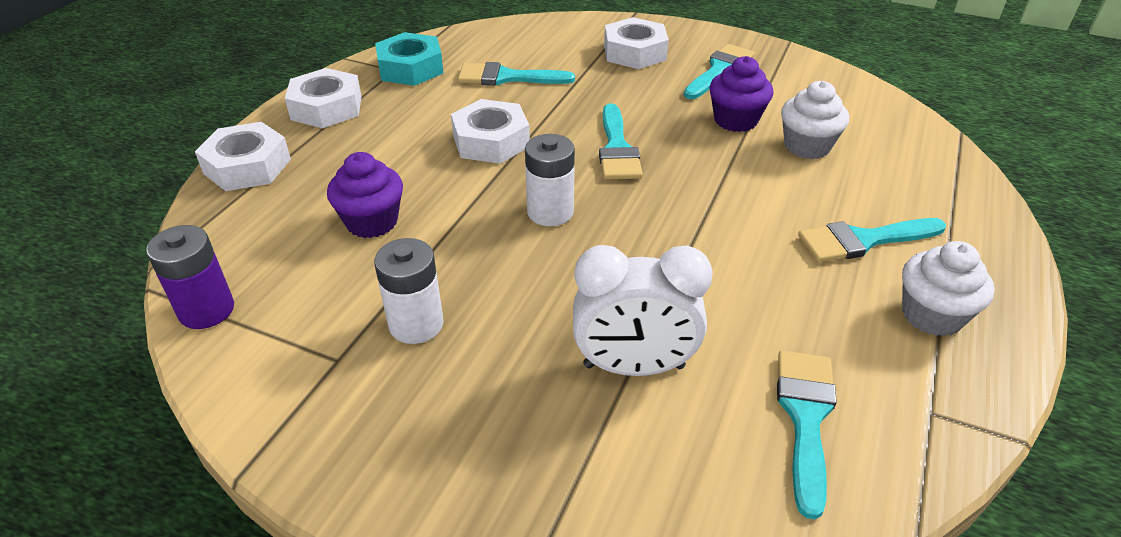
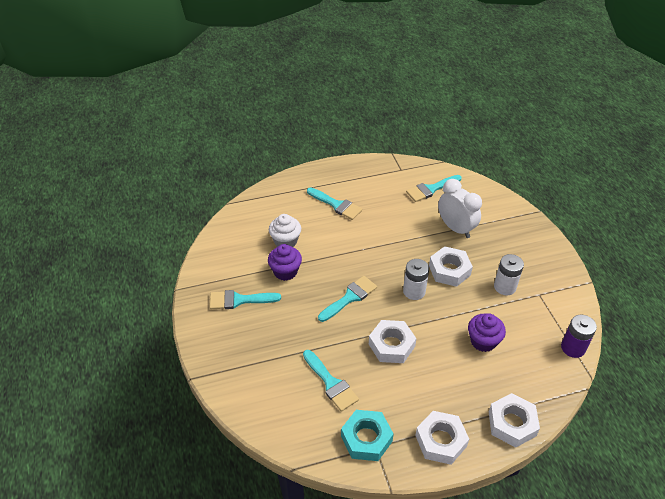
camera: 130 degrees left, 5 degrees up
white nut [604,17,669,69] -> white nut moved to [429,246,473,287]
white cupcake [902,241,995,336] -> none

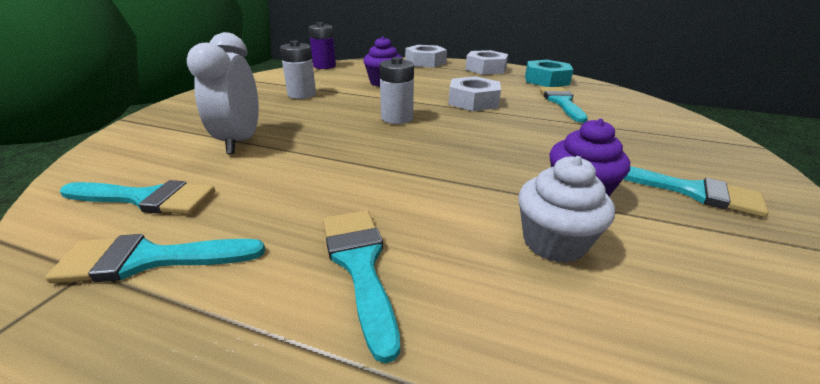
camera: 145 degrees left, 15 degrees down
turquoise brush [318,276,377,322] -> turquoise brush moved to [45,234,265,283]
white nut [429,246,473,287] -> none

